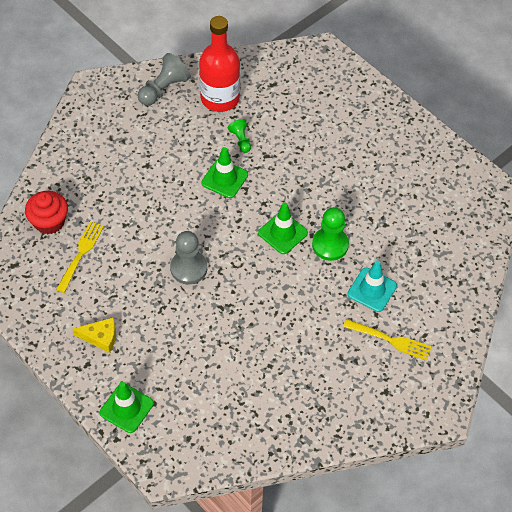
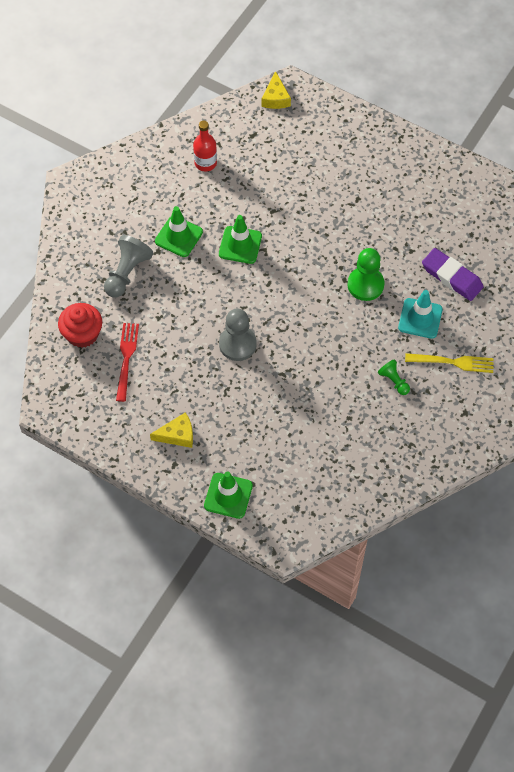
camera: 15 degrees left, 5 degrees up
yellow fork [56,221,104,293] -> red fork [116,323,139,402]
grey pawn [138,53,191,106] -> grey pawn moved to [104,235,153,297]
red bottle [199,16,240,112] -> red bottle [193,121,217,172], size x0.55
green pawn [228,119,251,153] -> green pawn moved to [378,359,410,395]
green traffic cone [258,202,308,254] -> green traffic cone moved to [155,206,203,257]
none -> yellow cheese [262,71,291,109]
none -> purple eraser [422,248,484,301]

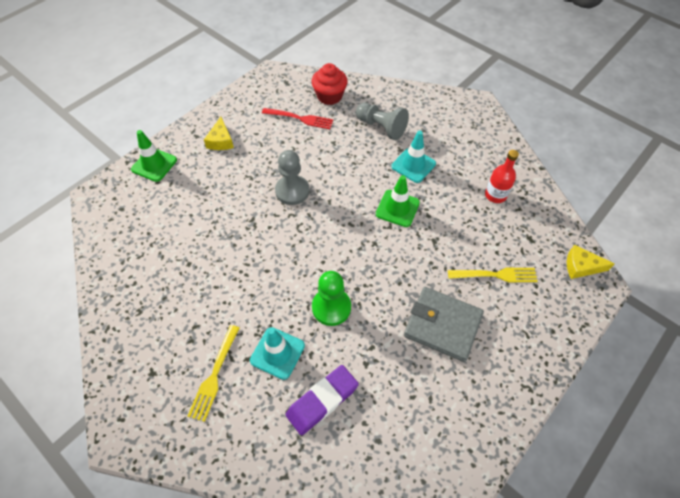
camera: 100 degrees right, 5 degrees down
green traffic cone [155,206,203,257] -> turquoise traffic cone [391,130,436,183]
green pawn [378,359,410,395] -> none
none -> grey wallet [404,287,484,362]
none -> yellow fork [448,268,538,282]

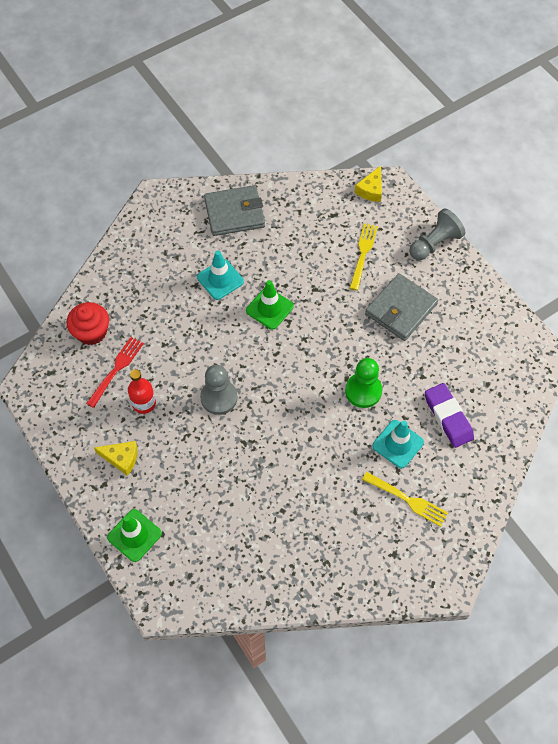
camera: 75 degrees left, 5 degrees up
grey pawn [356,103,409,140] -> grey pawn moved to [409,208,465,260]
red bottle [485,150,519,203] -> red bottle moved to [128,369,156,414]
none -> grey wallet [204,185,265,236]

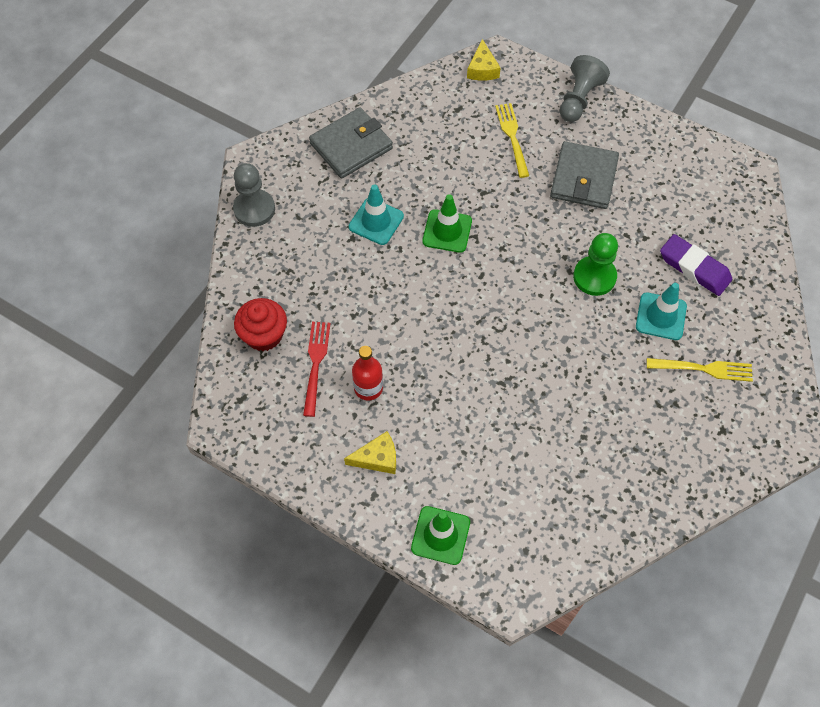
camera: 25 degrees left, 0 degrees up
grey pawn [200,365,238,415] -> grey pawn moved to [233,163,275,227]

